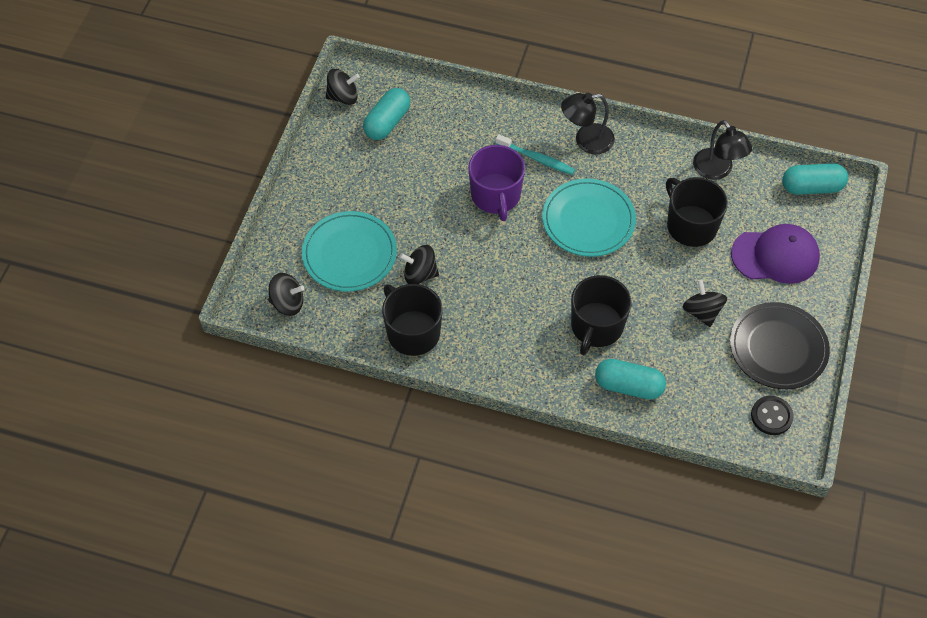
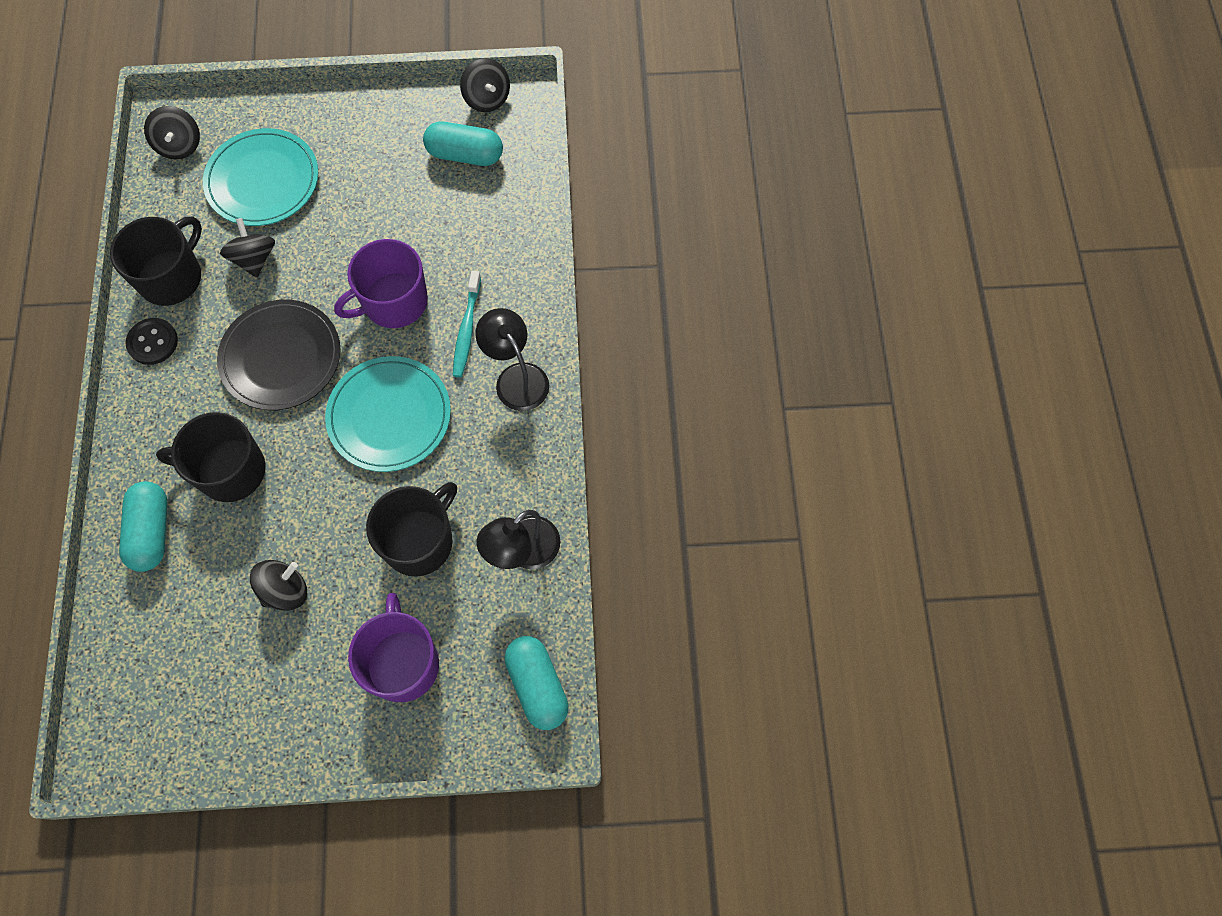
camera: 70 degrees right, 10 degrees up
black plate [730,302,830,389] -> black plate moved to [217,299,341,410]
purple cap [731,224,820,284] -> purple mug [348,593,439,702]
black button [751,396,794,435] -> black button moved to [125,318,178,365]

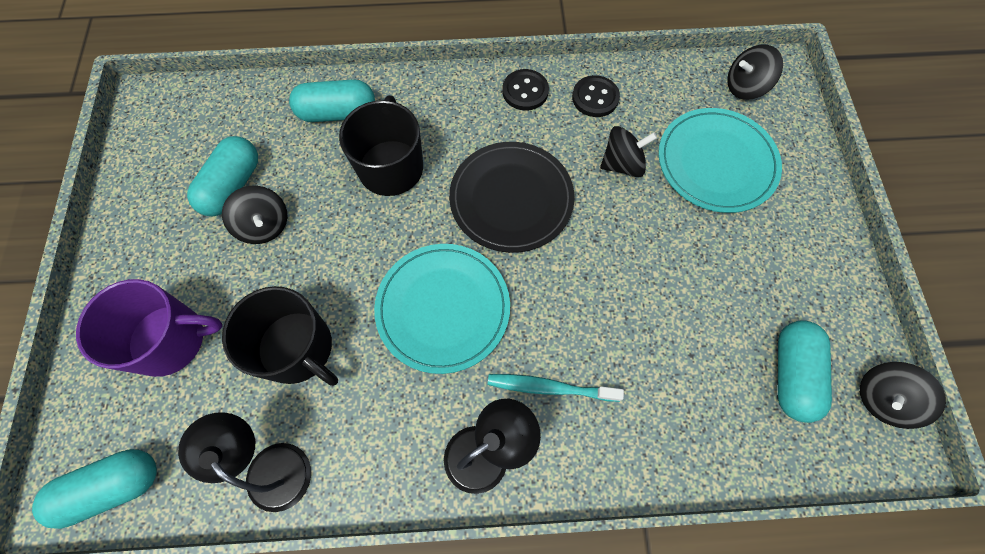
camera: 90 degrees right, 0 degrees up
black mug [110,217,202,306] -> black button [572,75,620,117]
purple mug [334,239,428,328] -> none
none -> turquoise capsule [187,136,258,217]

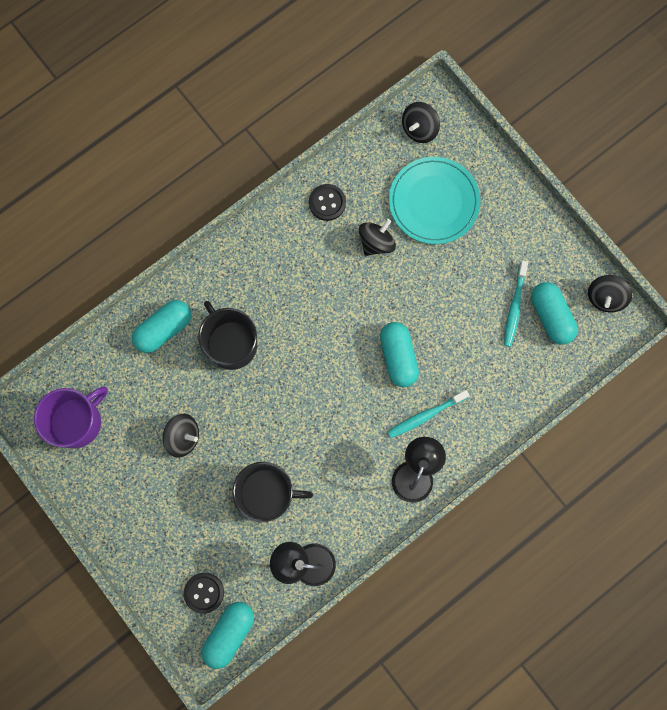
camera: 35 degrees left, 10 degrees up
purple mug [76,279,223,377] -> purple mug moved to [34,387,108,448]
turquoise capsule [187,136,258,217] -> turquoise capsule moved to [380,322,419,387]
turquoise plate [374,244,510,374] -> none
black plate [449,142,575,253] -> none
black button [502,69,549,111] -> black button moved to [184,573,224,614]
none -> turquoise toothbrush [504,260,528,347]

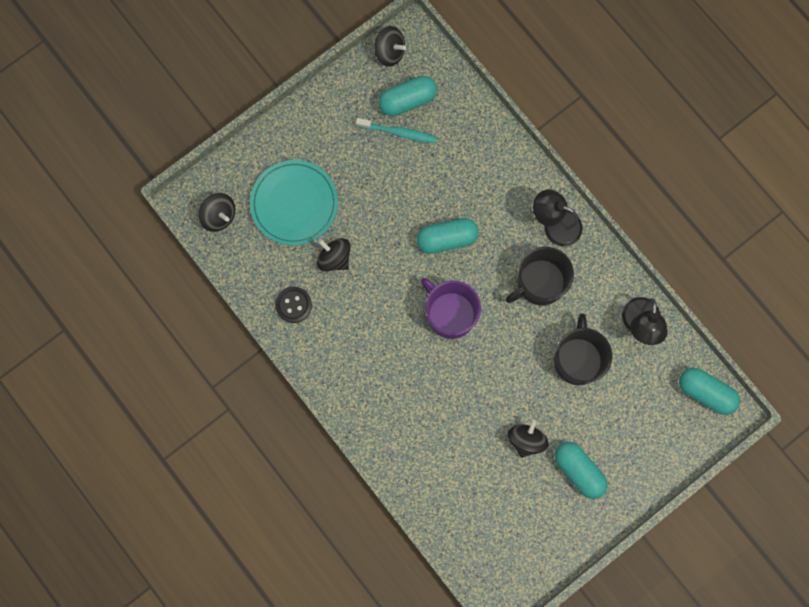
camera: 90 degrees left, 0 degrees up
purple mug [34,387,108,448] -> purple mug moved to [421,278,481,339]
turquoise capsule [132,300,191,353] -> turquoise capsule moved to [554,442,608,499]
black button [184,573,224,614] -> none
black mug [198,301,257,370] -> black mug moved to [506,247,574,305]
turquoise toothbrush [388,390,470,438] -> none

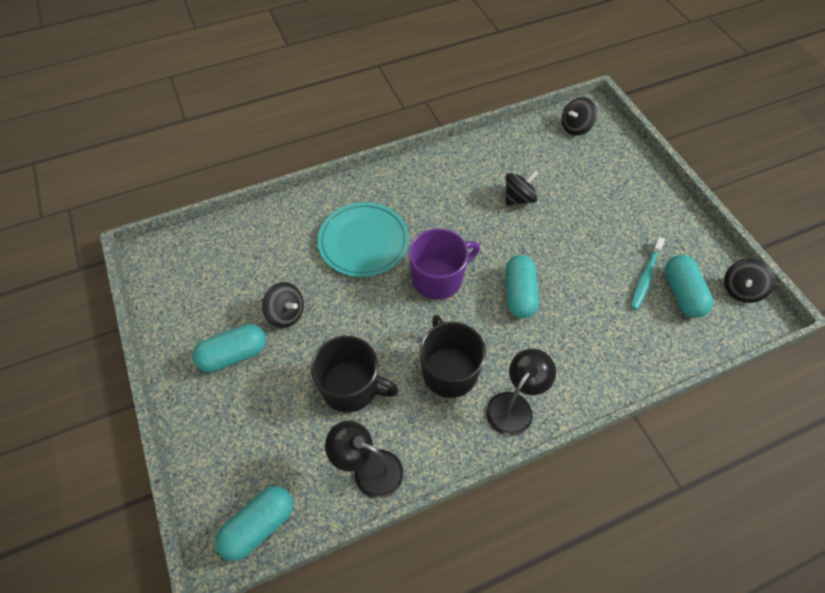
camera: 105 degrees right, 20 degrees down
turquoise plate [250,160,338,246] -> turquoise plate moved to [317,202,409,277]
black button [275,287,312,323] -> none

